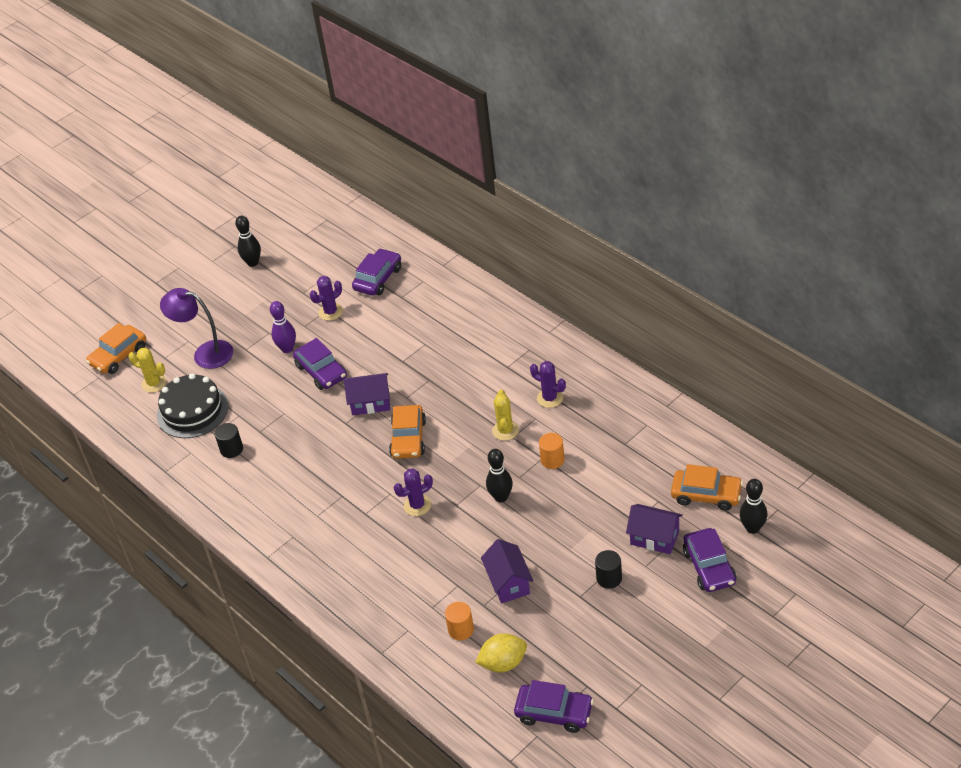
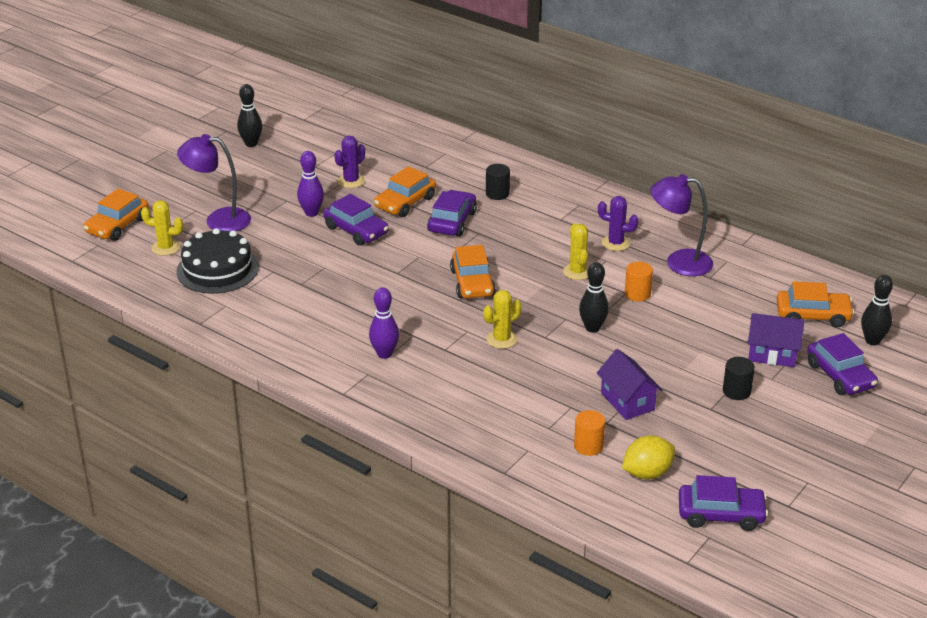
camera: 15 degrees left, 10 degrees down
black cylinder [215,423,243,458] -> black cylinder moved to [486,164,510,200]
purple house [344,373,390,415] -> none
purple car [352,248,401,296] -> purple car moved to [427,190,477,236]
purple cactus [394,469,433,516] -> yellow cactus [483,290,521,349]
none -> purple bowling pin [369,287,399,359]
none -> orange car [374,166,436,217]
none -> purple lamp [651,174,713,276]

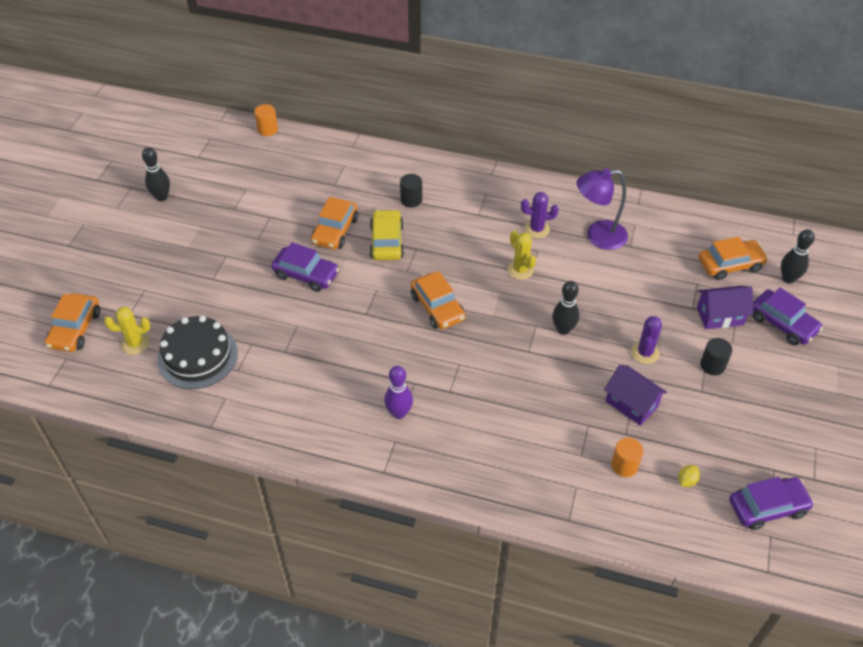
camera: 20 degrees left, 15 degrees up
purple lamp [177,134,251,232] -> none
purple bowling pin [297,151,324,217] -> none
purple cactus [334,136,365,188] -> purple cactus moved to [631,316,662,364]
purple car [427,190,477,236] -> yellow car [370,209,404,260]
yellow cactus [483,290,521,349] -> none
yellow lemon [622,436,675,479] -> yellow lemon [678,465,700,487], size x0.52
orange cylinder [625,262,653,302] -> orange cylinder moved to [254,104,278,136]

